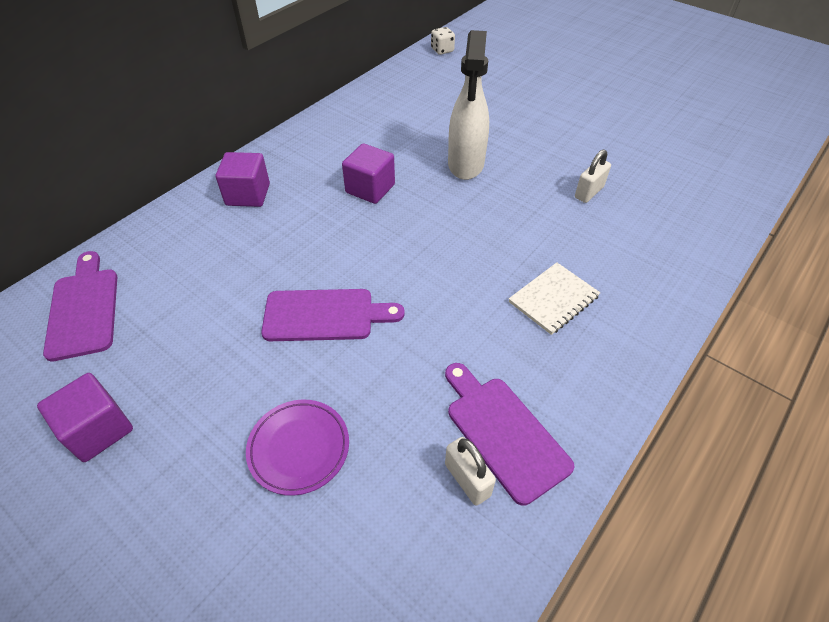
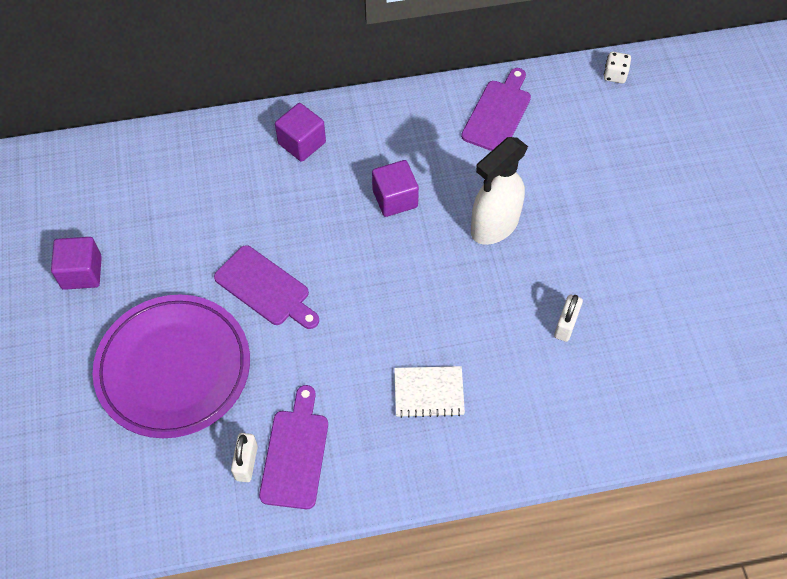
camera: 40 degrees right, 10 degrees up
purple cutting board [43,251,117,362] -> purple cutting board moved to [461,68,531,151]
purple plate [246,400,349,496] -> purple plate [93,295,250,438], size x2.06
white padlock [575,149,611,203] -> white padlock turned 60 degrees counterclockwise [554,295,583,342]

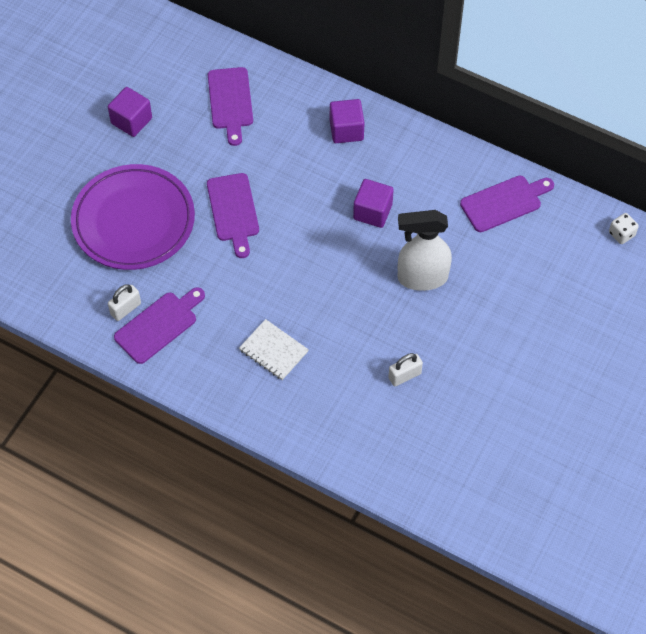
camera: 40 degrees right, 0 degrees up
none -> purple cutting board [208,67,253,146]

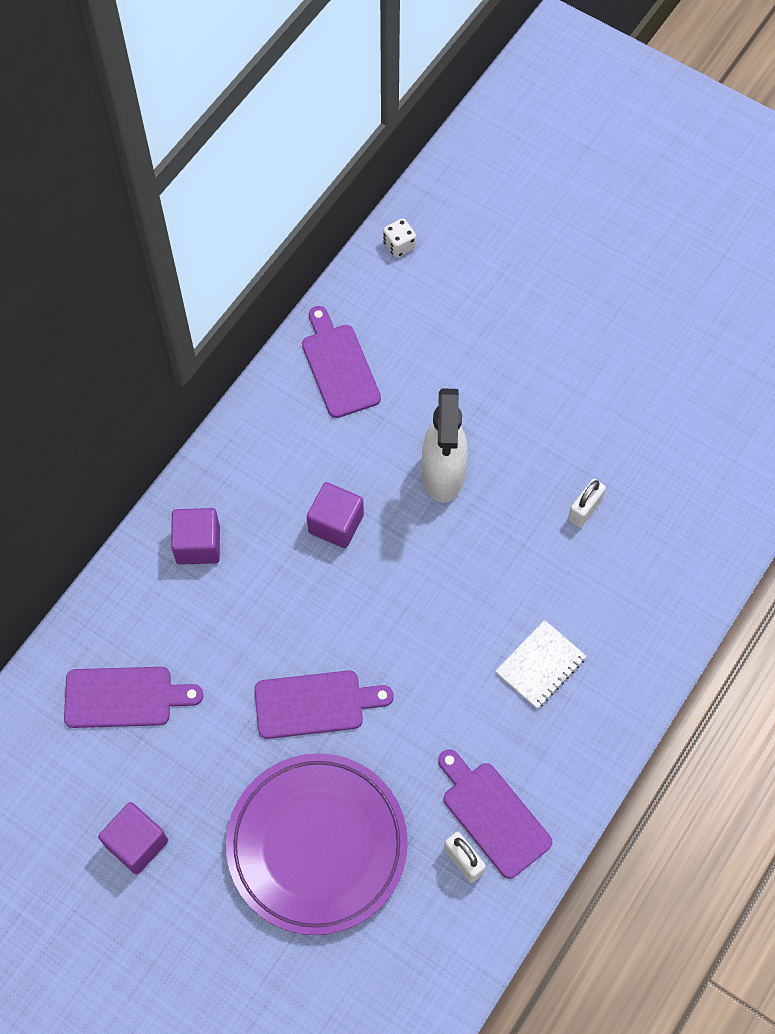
camera: 85 degrees left, 5 degrees up
white padlock [388,353,423,386] -> white padlock turned 60 degrees clockwise [568,479,606,528]

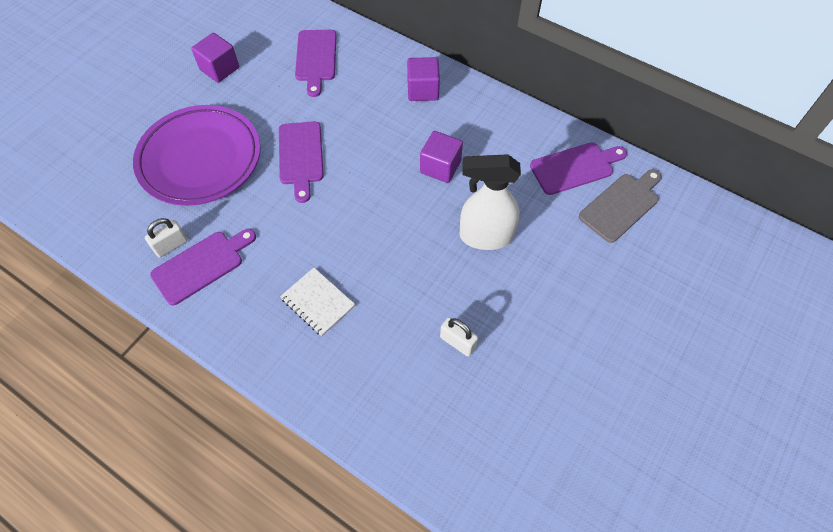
camera: 90 degrees right, 5 degrees down
white dice [383,218,416,258] -> none
none -> grey cutting board [579,169,662,243]

